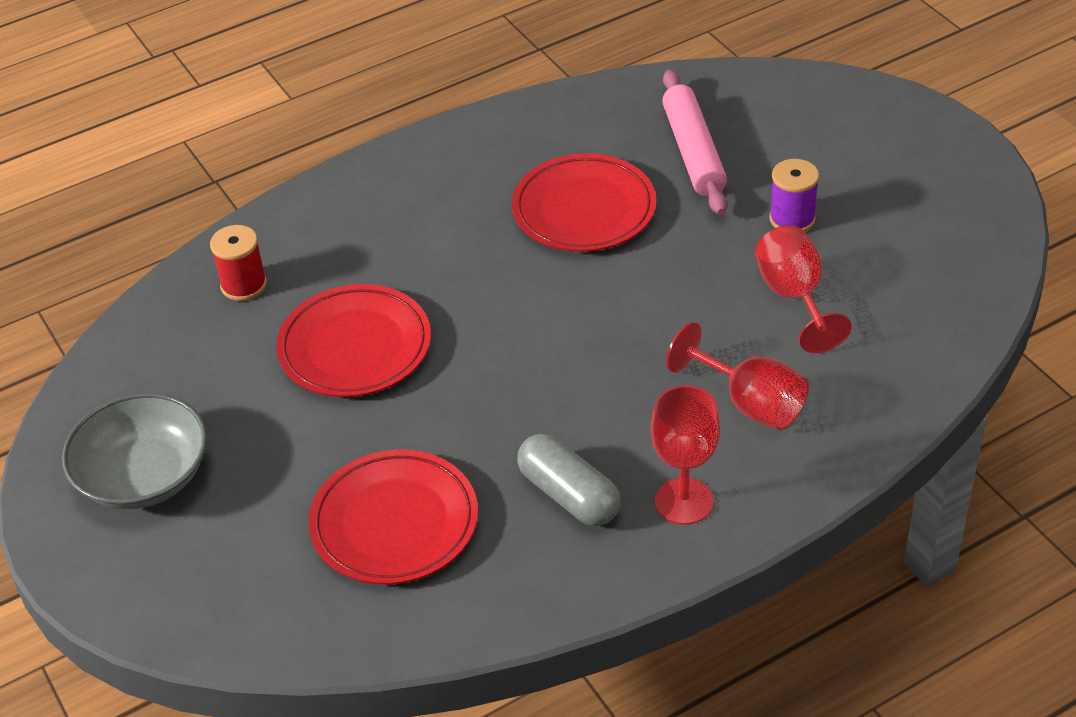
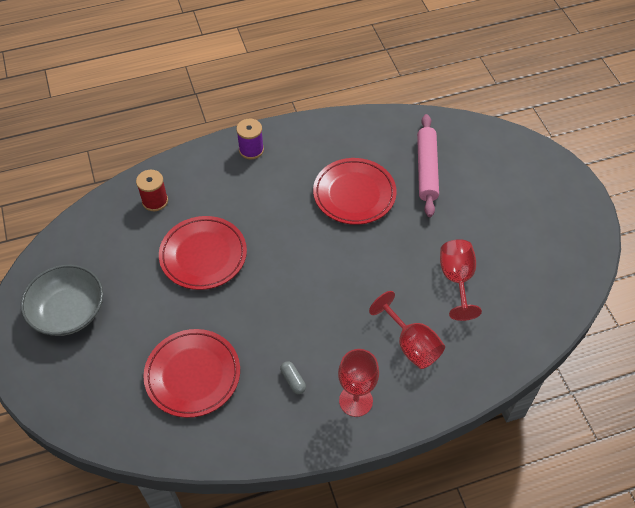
camera: 10 degrees right, 10 degrees up
grey capsule [517,434,620,526] -> grey capsule [280,361,306,394], size x0.51
purple spool [769,159,819,232] -> purple spool moved to [236,119,264,159]

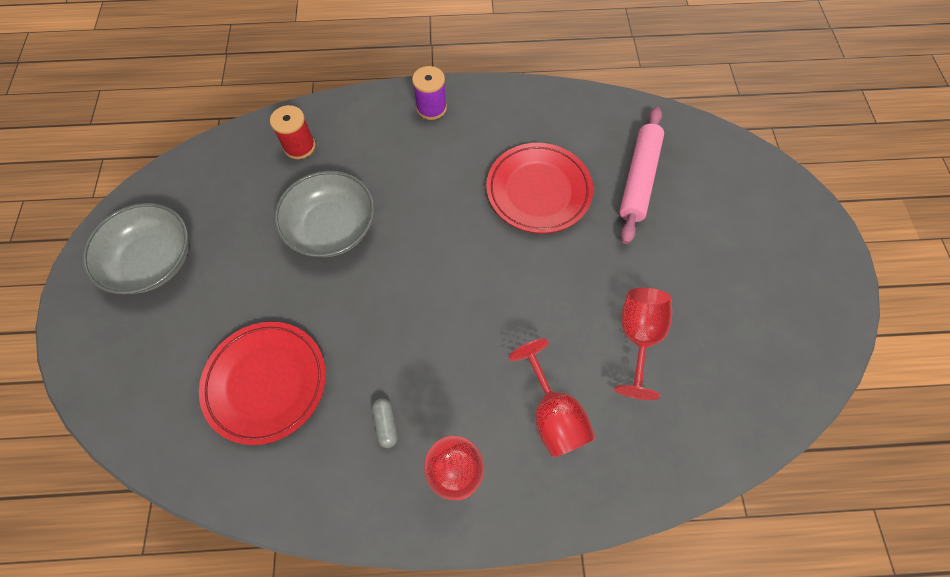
camera: 15 degrees right, 10 degrees up
red plate [159,216,247,290] -> grey bowl [274,171,375,257]

